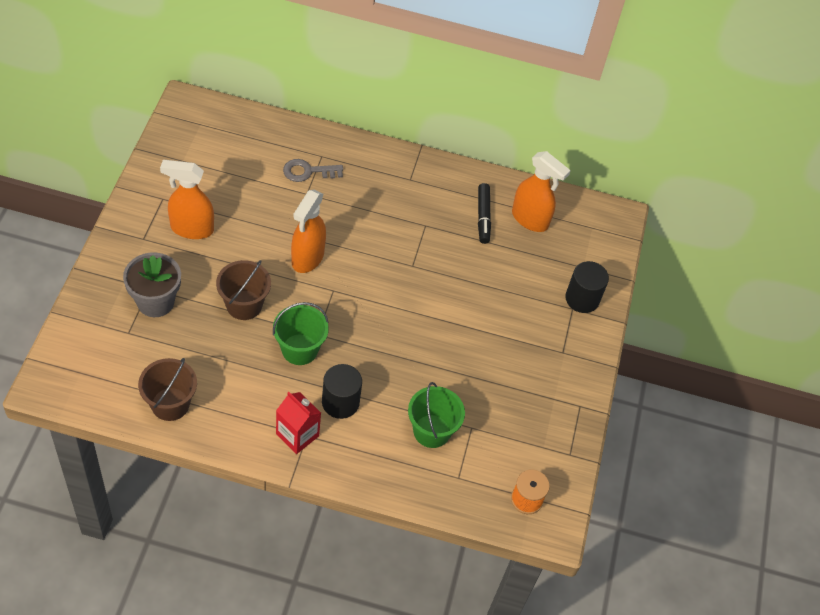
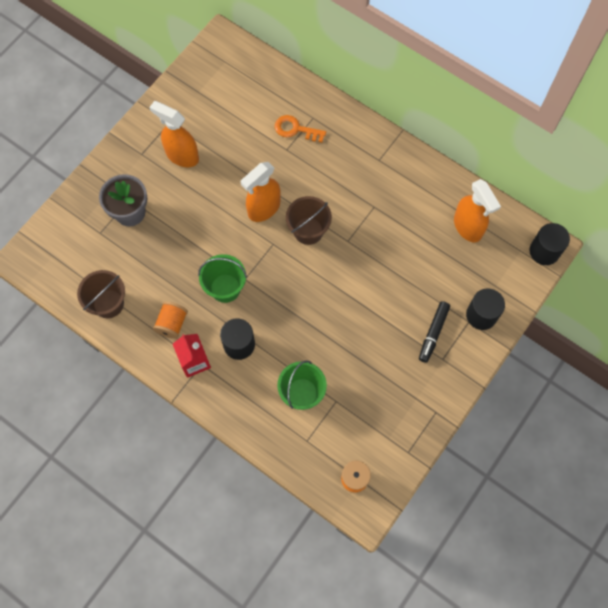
camera: 30 degrees right, 15 degrees up
brown bucket [216,260,271,320] -> brown bucket moved to [286,196,332,245]
grey key [283,159,343,182] -> orange key [275,115,326,143]
black marker [478,183,491,244] -> black marker moved to [419,301,450,363]
none -> orange spool [153,301,188,339]
none -> black cylinder [529,223,570,265]

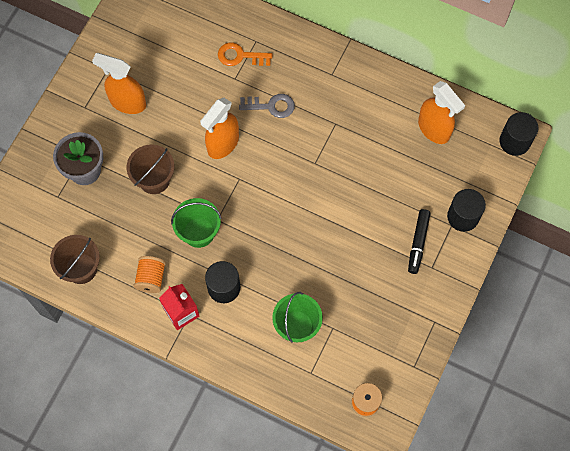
camera: 10 degrees left, 0 degrees up
brown bucket [286,196,332,245] -> brown bucket moved to [127,145,174,194]
none -> grey key [239,94,295,118]

